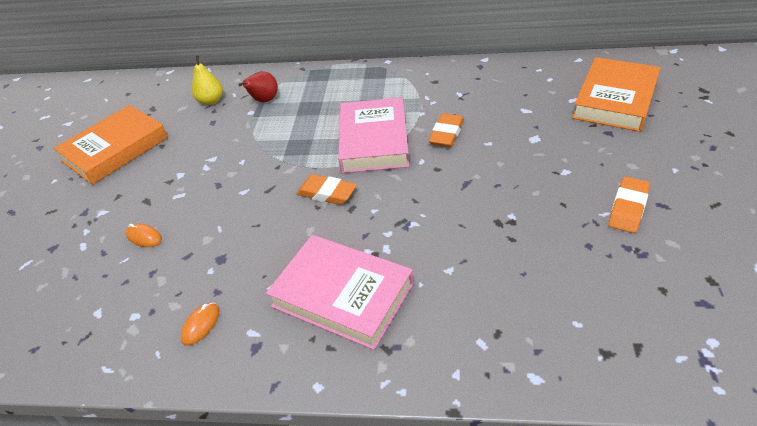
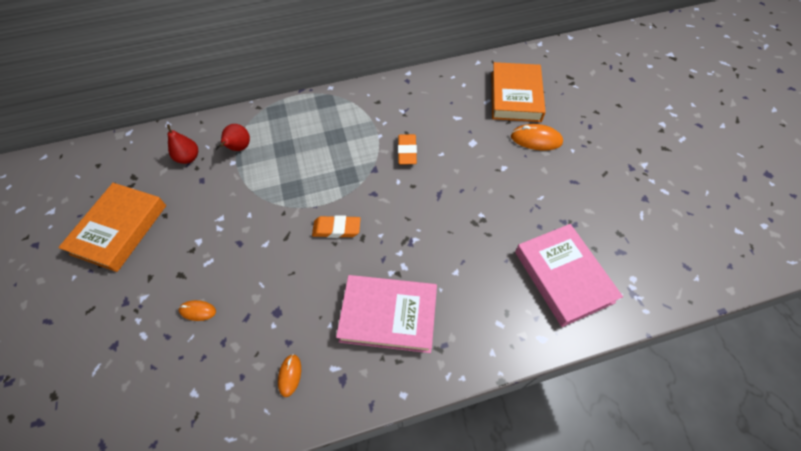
camera: 25 degrees left, 15 degrees up
yellow pear [192,55,223,105] -> red pear [167,124,198,164]
pink book [338,97,409,173] -> pink book moved to [515,224,623,327]
orange eraser [608,176,650,233] -> none
none -> orange mouse [511,124,563,150]

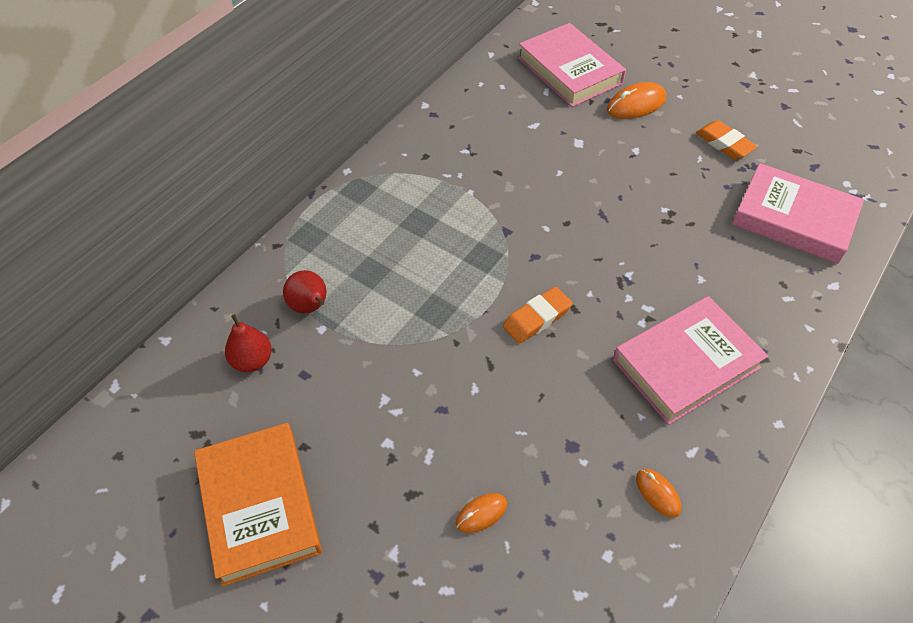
camera: 40 degrees left, 5 degrees down
orange eraser [398,134,417,164] -> orange eraser moved to [696,120,757,159]
orange book [491,62,546,122] -> pink book [518,23,626,107]

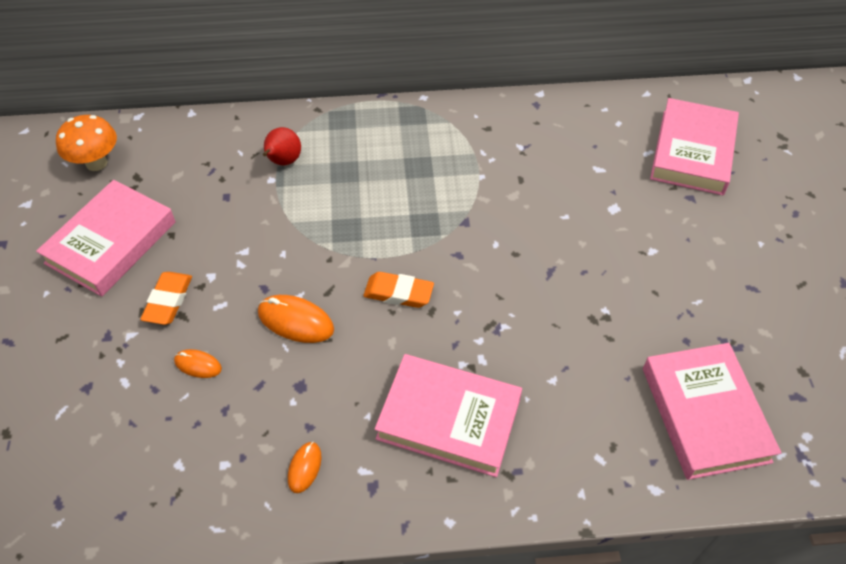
camera: 50 degrees right, 0 degrees up
orange book [194,423,322,586] -> pink book [36,180,176,297]
red pear [225,314,272,372] -> none
orange mouse [607,82,666,119] -> orange mouse moved to [258,295,334,343]
orange eraser [696,120,757,159] -> orange eraser moved to [140,272,192,325]
none -> orange mushroom [56,115,117,171]

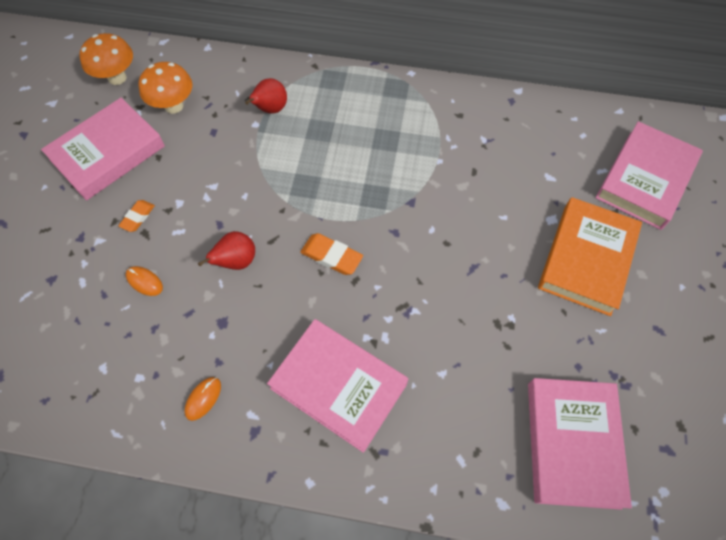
camera: 15 degrees right, 10 degrees up
orange eraser [140,272,192,325] -> orange eraser [118,200,155,232], size x0.65
orange mouse [258,295,334,343] -> red pear [198,231,255,270]
none -> orange mushroom [138,62,192,114]
none -> orange book [538,197,642,316]

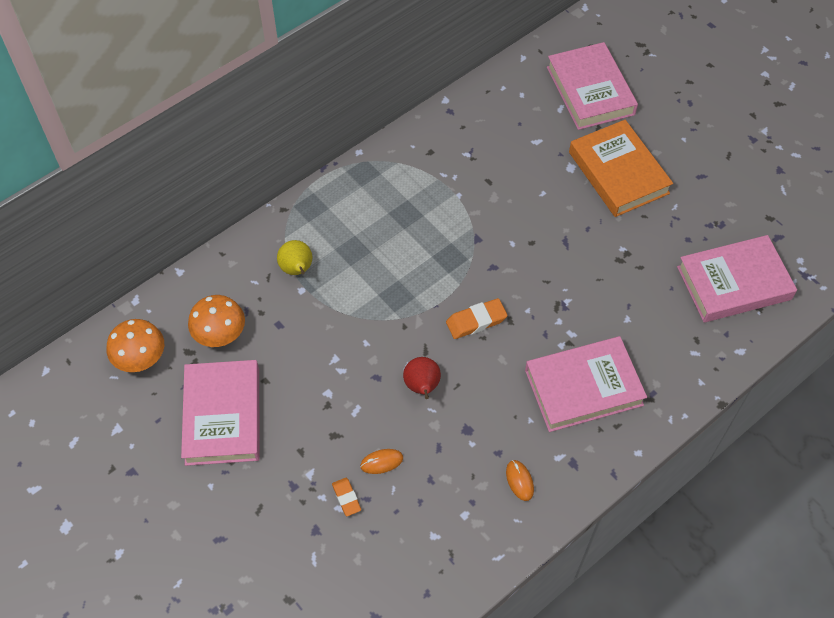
camera: 50 degrees left, 5 degrees down
orange eraser [118,200,155,232] -> orange eraser moved to [332,478,361,516]
red pear [245,78,287,114] -> yellow pear [277,240,312,275]
pink book [528,378,632,510] -> pink book turned 60 degrees counterclockwise [677,235,797,322]

